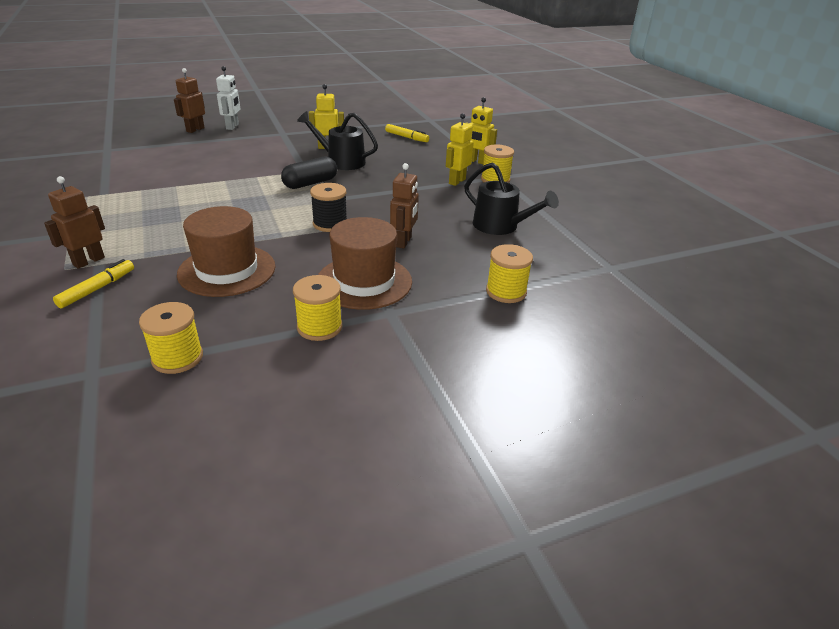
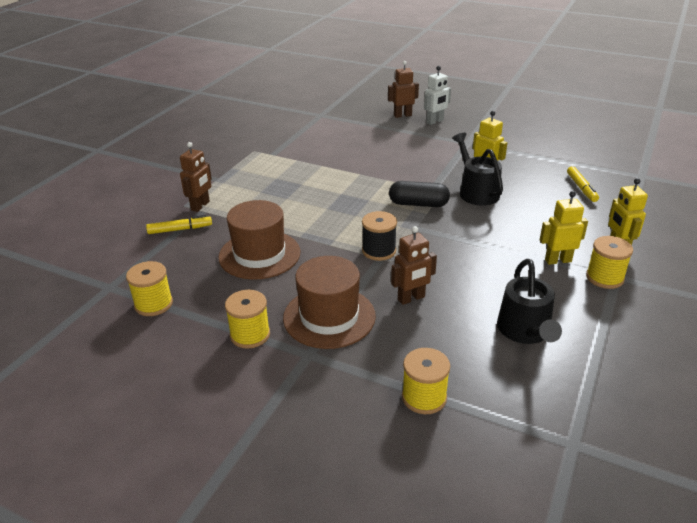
camera: 50 degrees right, 0 degrees up
brown robot [44,176,105,269] -> brown robot turned 120 degrees clockwise [180,142,212,212]

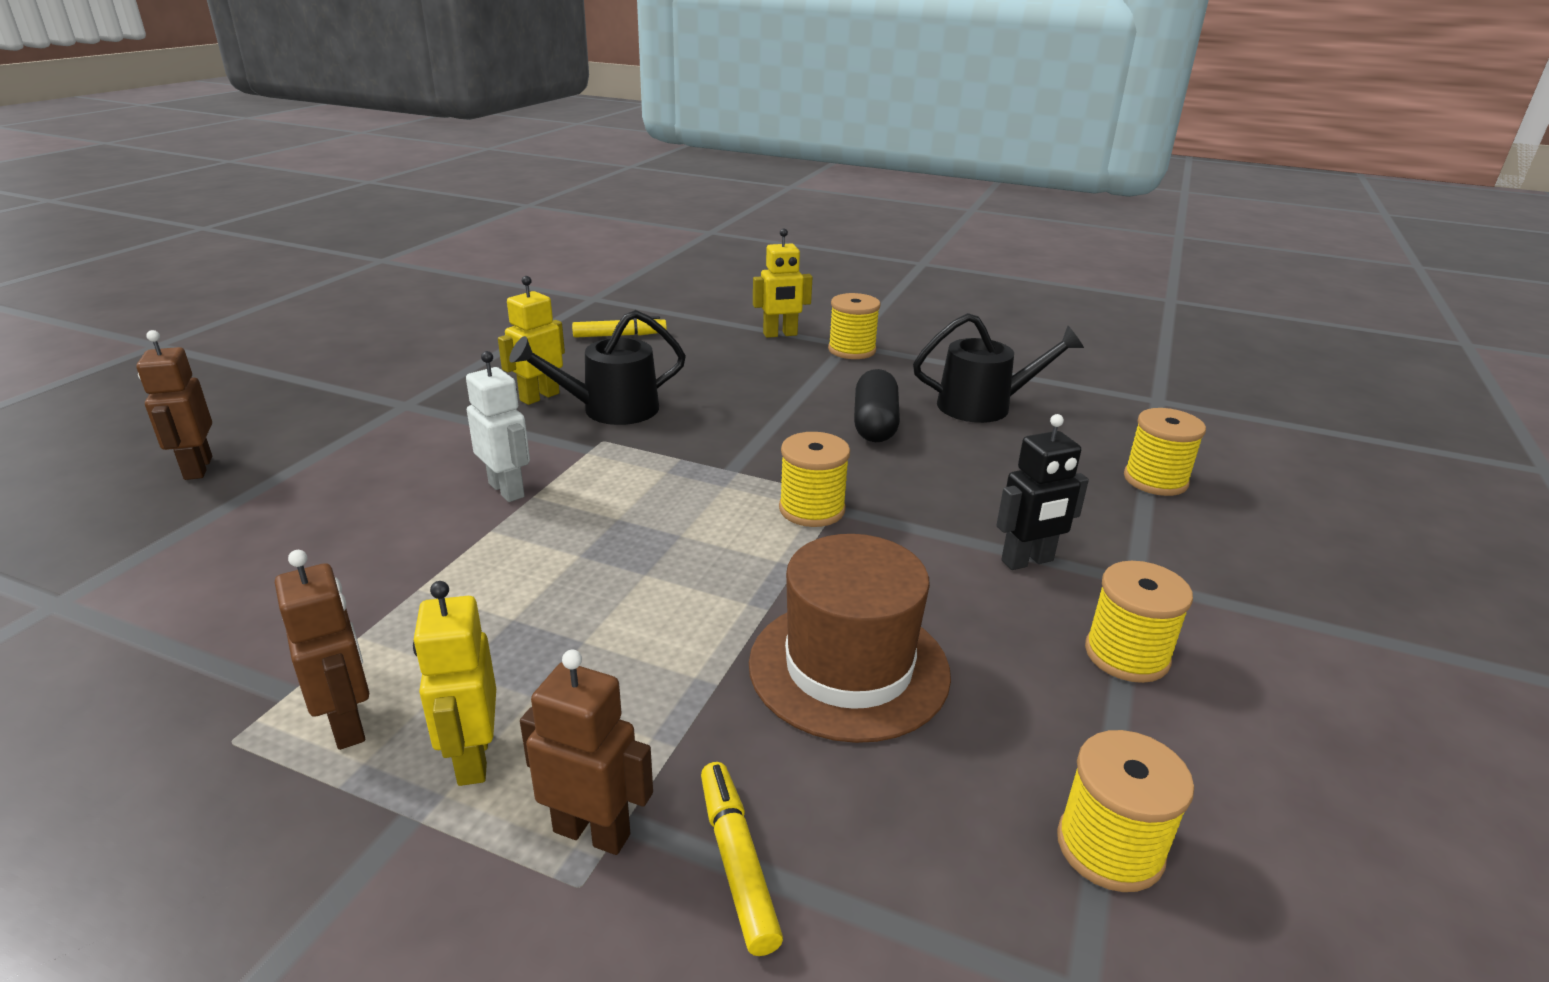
camera: 95 degrees left, 5 degrees down
brown hat [283,256,376,349] -> black robot [996,414,1089,570]
black spool [362,211,397,261] -> yellow spool [779,432,850,527]
black capsule [389,181,450,207] -> black capsule moved to [854,369,900,442]
brown robot [391,226,437,305] -> brown robot moved to [275,550,369,750]
white robot [424,66,451,125] -> white robot moved to [466,351,530,502]
yellow robot [540,191,588,265] -> yellow robot moved to [413,581,496,786]

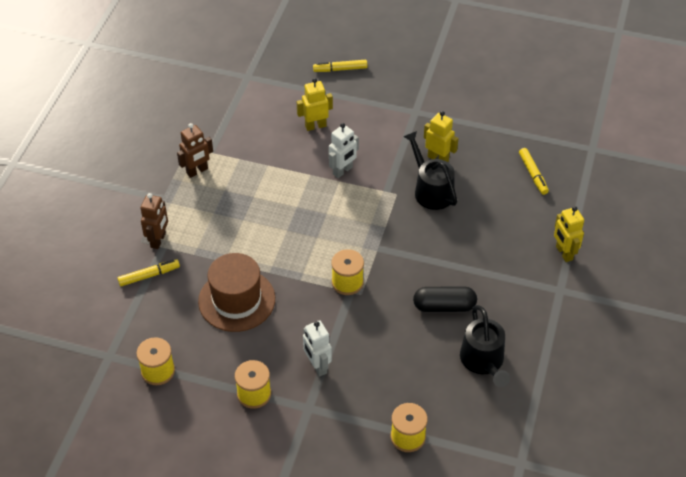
camera: 85 degrees right, 20 degrees up
brown robot [136,330,212,480] -> yellow marker [313,60,367,72]
yellow robot [413,581,496,786] -> yellow robot moved to [297,78,333,131]
yellow spool [828,293,881,359] -> none
black robot [996,414,1089,570] -> white robot [303,320,332,377]

